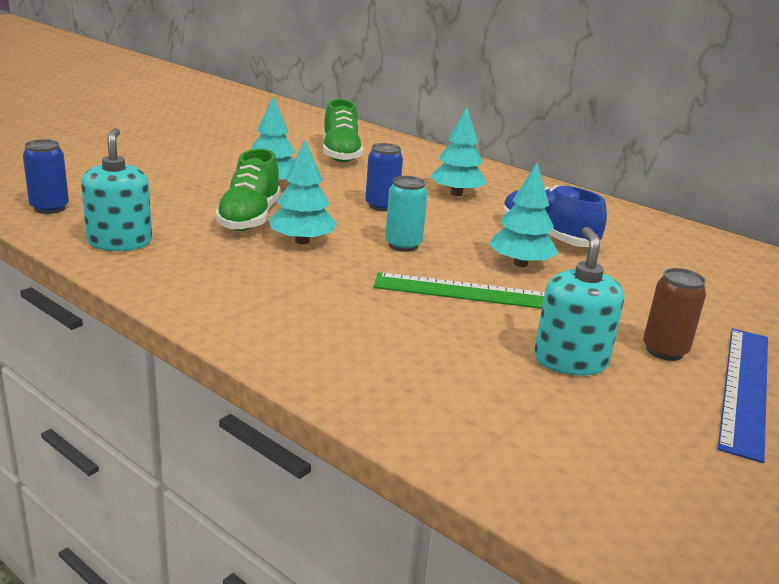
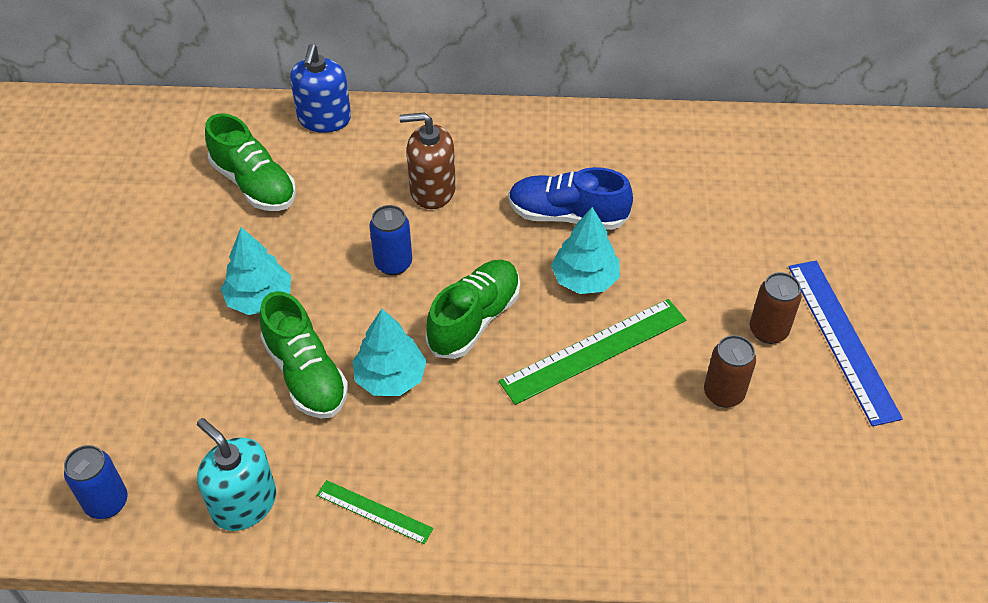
camera: 35 degrees left, 25 degrees up
turquoise can [385,176,428,252] -> green shoe [426,260,520,359]
turquoise tree [430,108,487,196] -> brown soap dispenser [399,112,456,209]
turquoise soap dispenser [534,227,624,376] -> brown can [704,335,756,408]
none -> blue soap dispenser [290,44,351,133]
none -> green ruler [317,480,433,544]

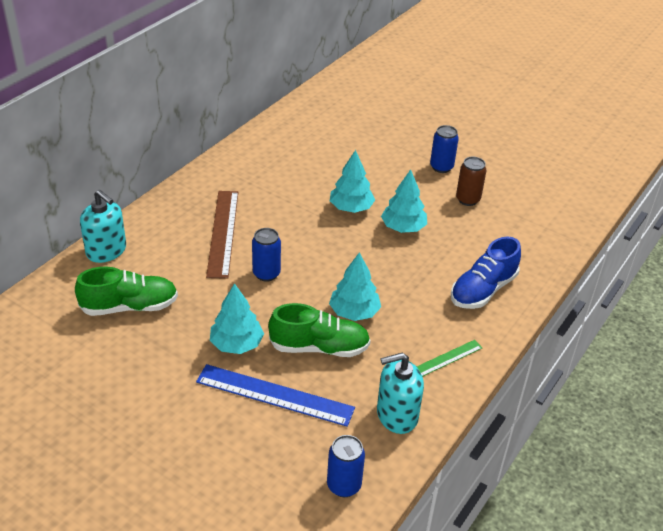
camera: 60 degrees left, 10 degrees down
blue soap dispenser [290,44,351,133] -> turquoise soap dispenser [80,190,126,263]
brown soap dispenser [399,112,456,209] -> brown ruler [206,191,238,279]
green shoe [426,260,520,359] -> none
green ruler [499,299,686,405] -> turquoise tree [381,169,427,233]
blue shoe [509,167,633,230] -> blue shoe moved to [451,237,521,309]
brown can [750,272,802,344] -> blue can [430,125,459,173]
blue ruler [788,261,903,426] -> blue ruler moved to [196,364,355,427]

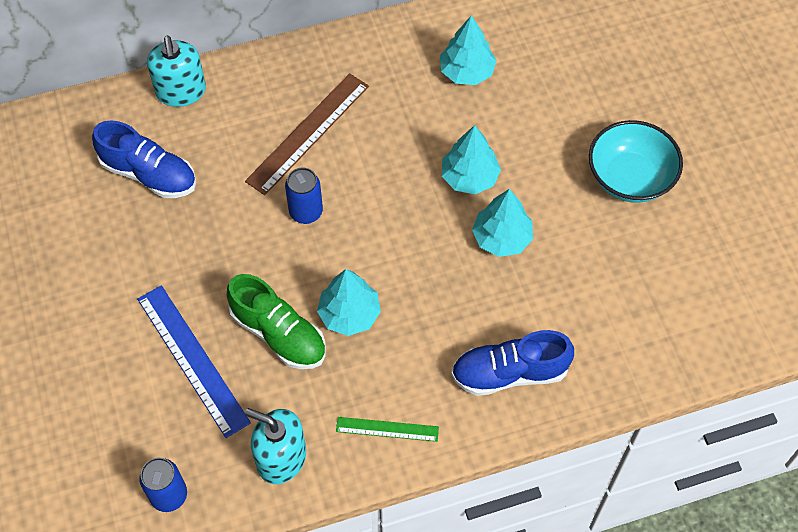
camera: 40 degrees right, 20 degrees up
green shoe [75,266,178,316] -> blue shoe [92,121,196,198]
turquoise tree [210,283,264,354] -> turquoise tree moved to [440,15,497,85]
blue can [430,125,459,173] -> turquoise bowl [589,120,683,203]
brown can [456,157,487,206] -> none

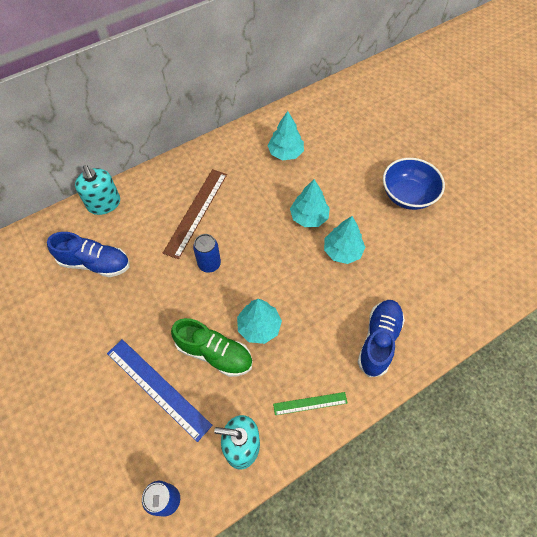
camera: 15 degrees left, 0 degrees up
blue shoe [451,330,574,396] -> blue shoe turned 135 degrees clockwise [358,300,405,377]
turquoise bowl [589,120,683,203] -> blue bowl [383,158,445,210]

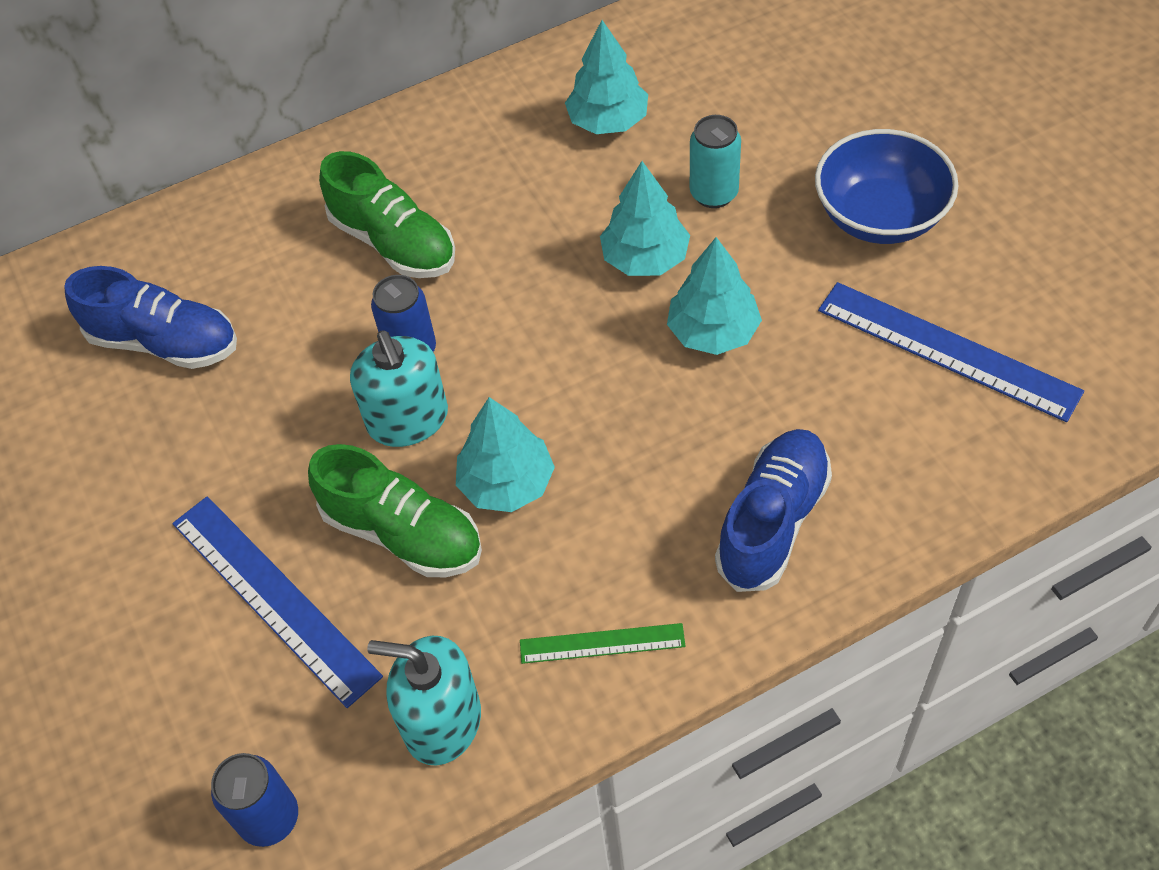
camera: 10 degrees right, 5 degrees down
turquoise soap dispenser [75,165,120,215] -> turquoise soap dispenser moved to [350,330,448,447]
brown ruler [163,169,227,259] -> green shoe [319,151,455,278]
none -> turquoise can [690,115,741,208]
none -> blue ruler [818,282,1084,422]

